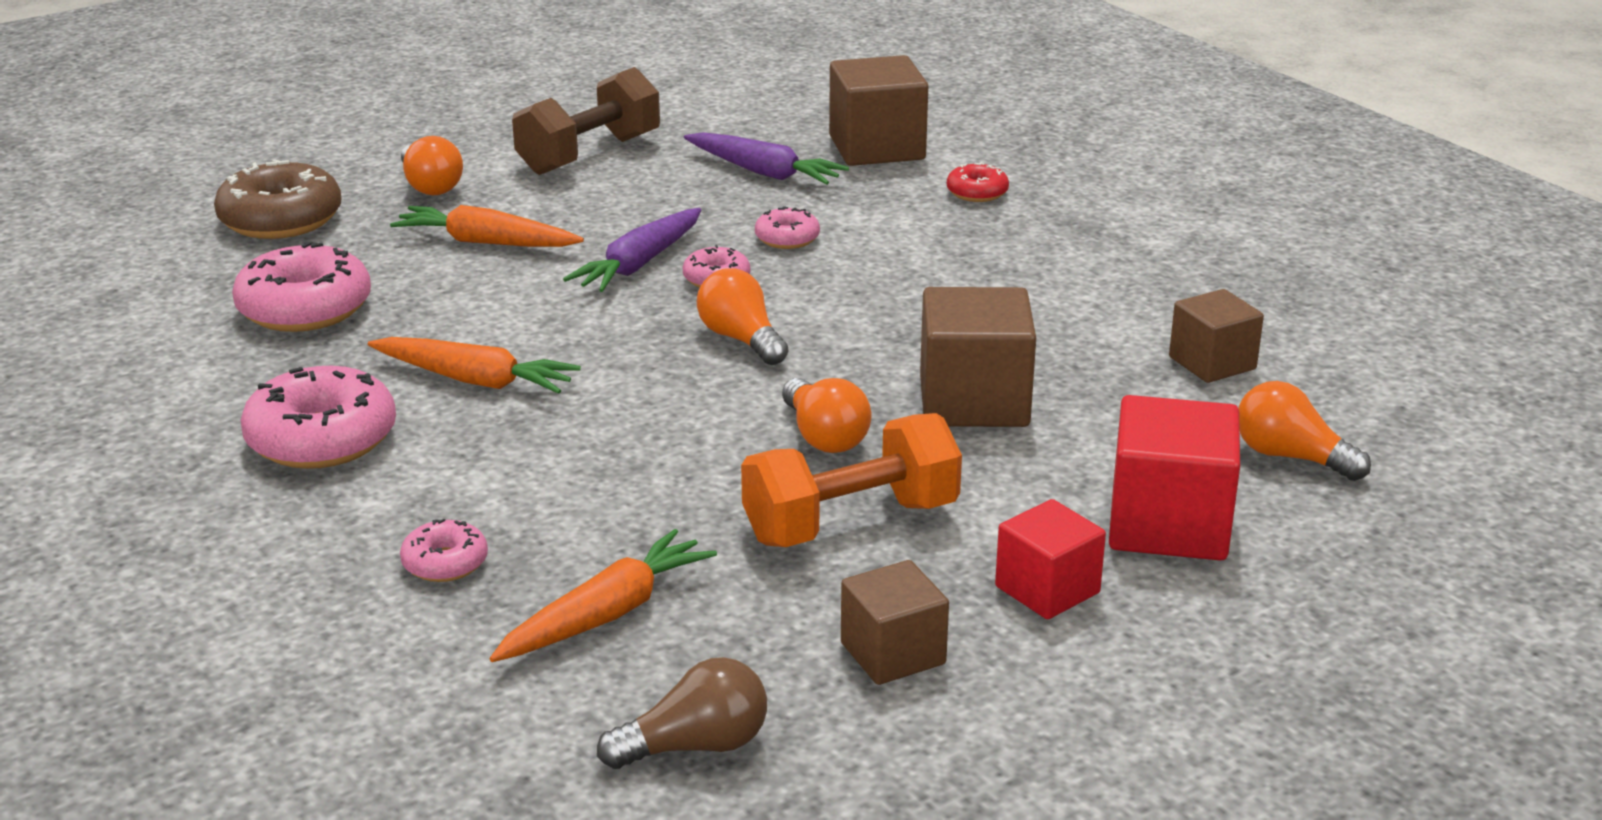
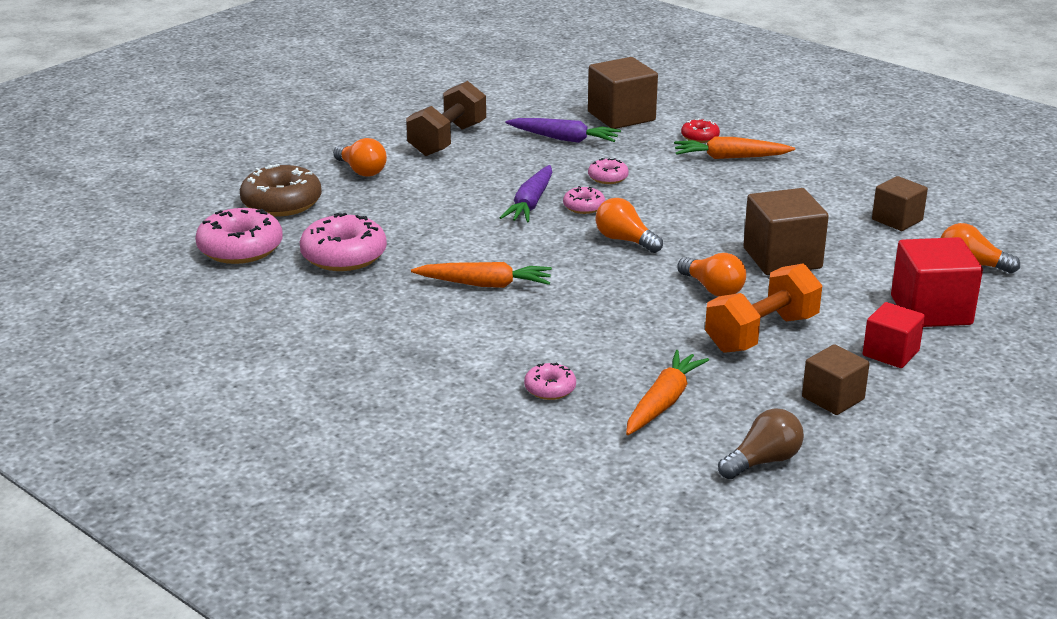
camera: 15 degrees left, 0 degrees up
pink donut [241,366,396,469] -> pink donut moved to [195,208,283,264]
orange carrot [390,205,584,247] -> orange carrot moved to [674,137,795,159]

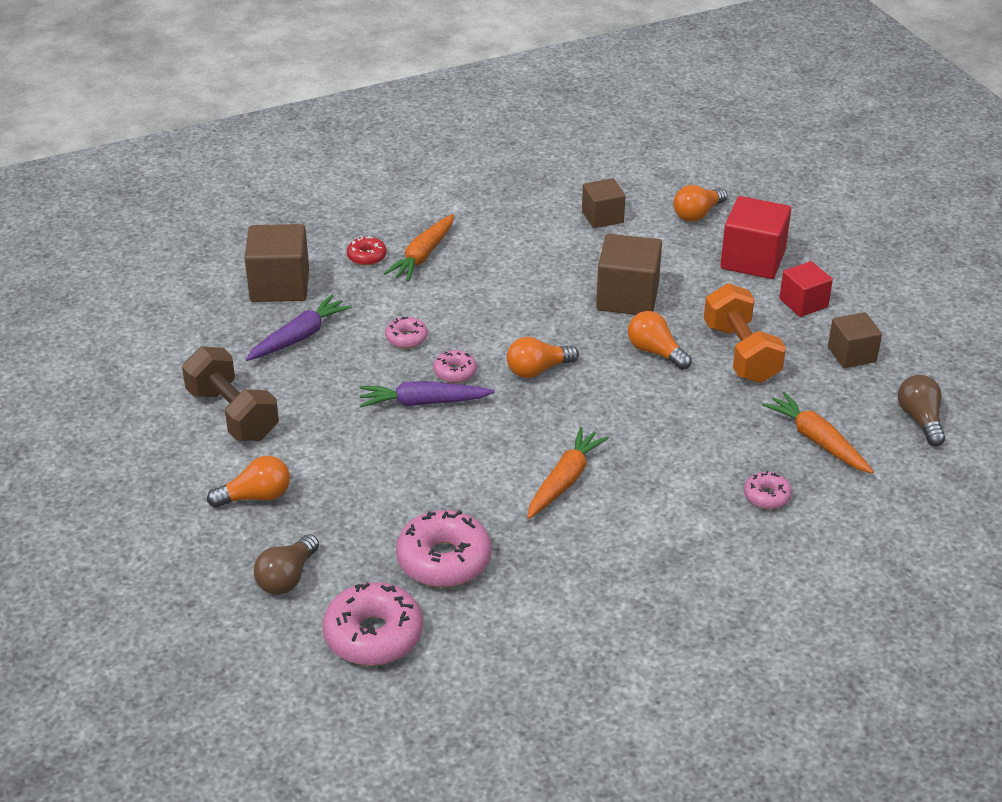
camera: 65 degrees left, 10 degrees up
brown donut [240,164,322,216] -> brown light bulb [254,534,319,595]
purple carrot [500,165,552,223] -> purple carrot turned 135 degrees clockwise [359,381,495,408]
orange light bulb [677,253,746,297] -> orange light bulb turned 120 degrees counterclockwise [628,311,692,370]

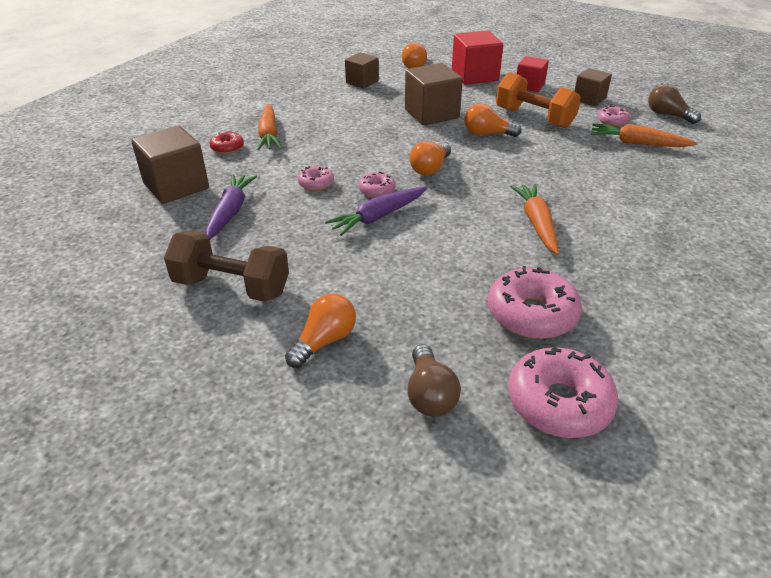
camera: 35 degrees left, 0 degrees up
pink donut [744,471,792,509] -> pink donut moved to [598,105,631,126]

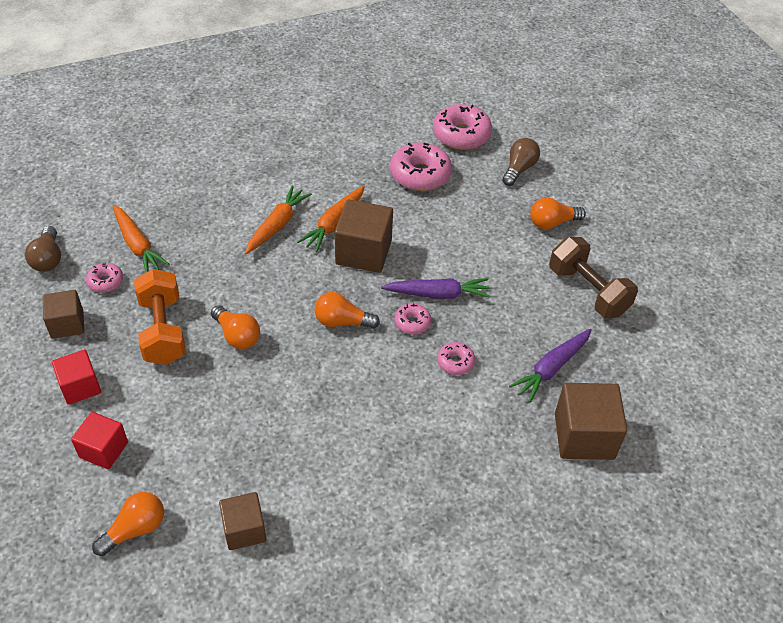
camera: 145 degrees left, 10 degrees up
red donut [210,131,244,154] -> none
orange carrot [257,104,282,150] -> orange carrot moved to [245,186,312,254]
brown cube [405,63,463,125] -> brown cube moved to [335,199,393,273]
orange light bulb [409,141,451,176] -> orange light bulb turned 150 degrees counterclockwise [314,292,380,329]
red cube [452,31,503,85] -> red cube [71,412,128,469], size x0.63

